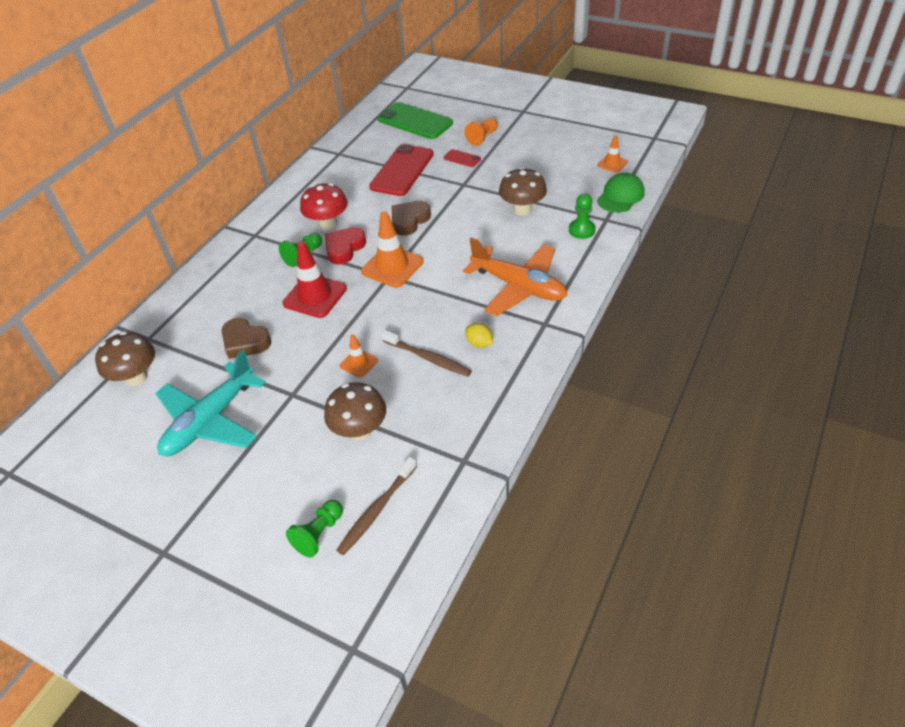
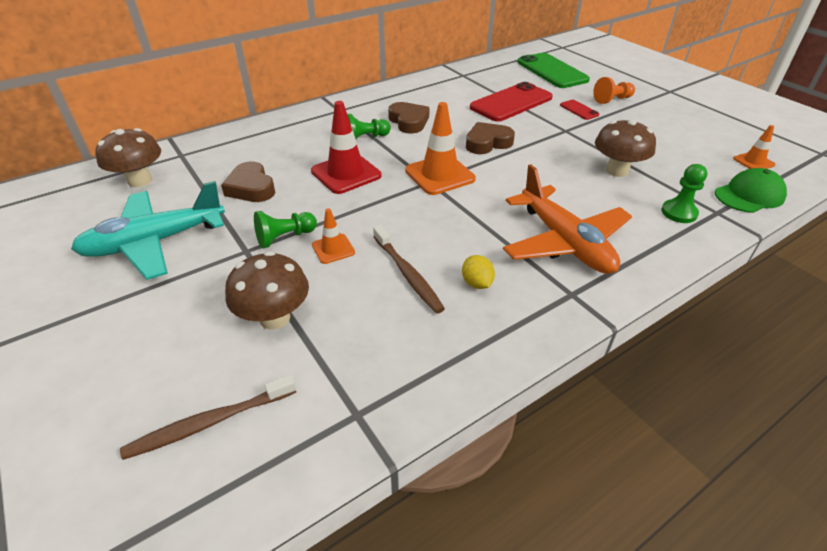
camera: 25 degrees right, 5 degrees down
green pawn [286,500,343,558] -> green pawn moved to [254,211,317,248]
red mushroom [300,183,348,230] -> brown heart [388,102,430,134]
red heart [325,227,366,265] -> none

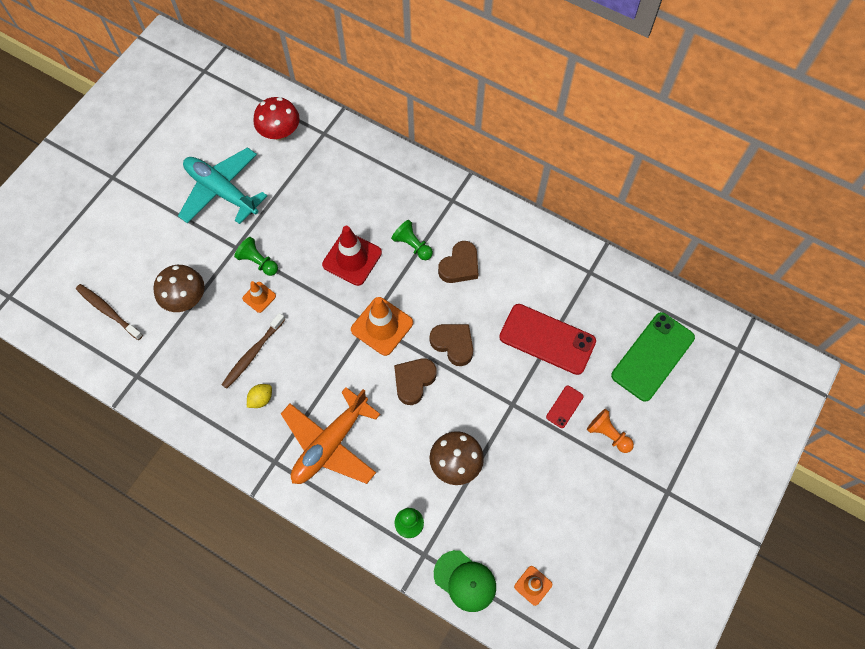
camera: 65 degrees right, 25 degrees up
brown mushroom [95,128,161,187] -> red mushroom [253,97,300,140]
brown heart [221,161,275,202] -> brown heart moved to [394,359,437,405]

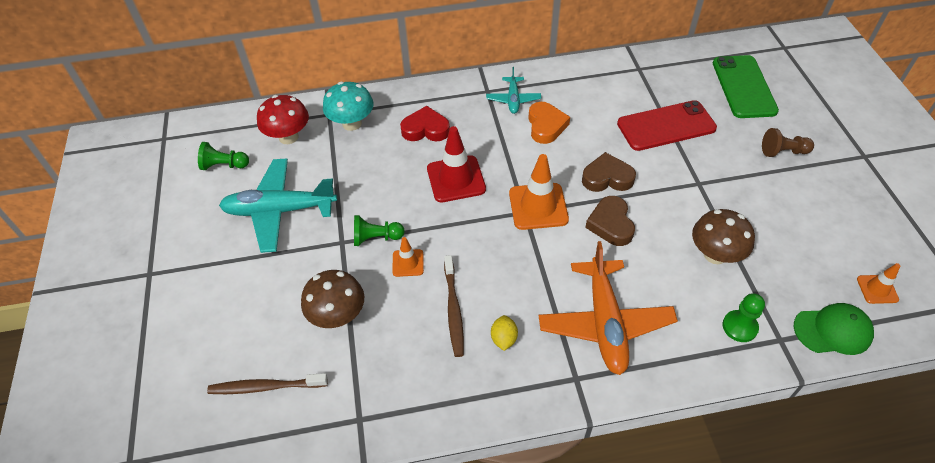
camera: 40 degrees left, 15 degrees down
green pawn [391,220,433,260] -> green pawn moved to [198,142,249,170]
brown heart [438,241,478,283] -> orange heart [528,102,570,144]
red phone [546,385,584,428] -> none
orange pawn [587,409,634,453] -> brown pawn [762,128,814,157]
none -> turquoise mushroom [323,82,373,131]
none -> red heart [400,106,450,141]
none -> turquoise plane [486,67,541,114]

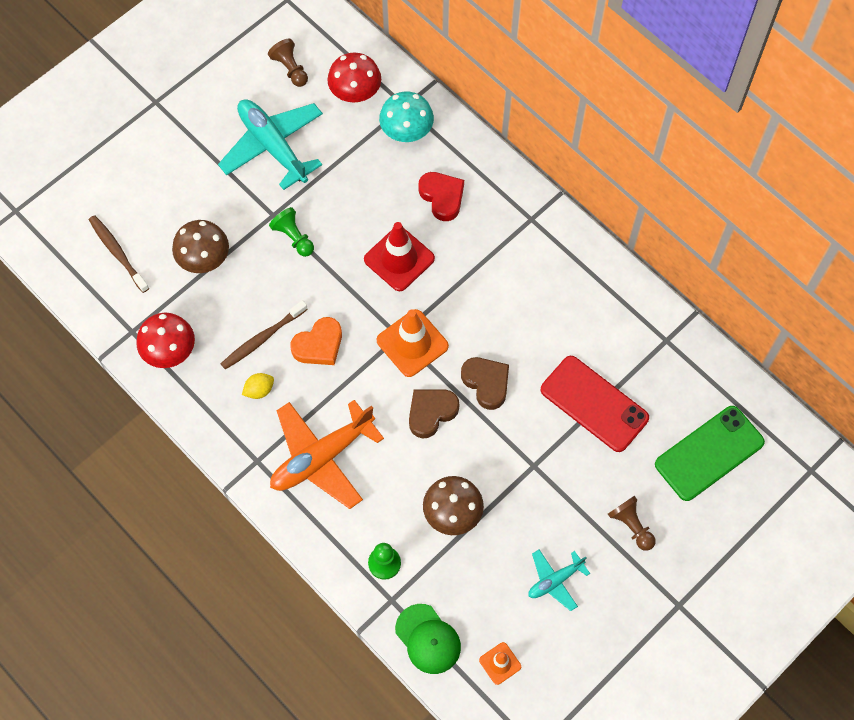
camera: 55 degrees right, 15 degrees up
green pawn [198,142,249,170] -> brown pawn [268,39,308,87]
orange traffic cone [392,237,424,277] -> none
turquoise plane [486,67,541,114] -> turquoise plane moved to [528,550,590,611]
orange heart [528,102,570,144] -> orange heart moved to [290,317,342,365]
none -> red mushroom [136,313,195,368]

